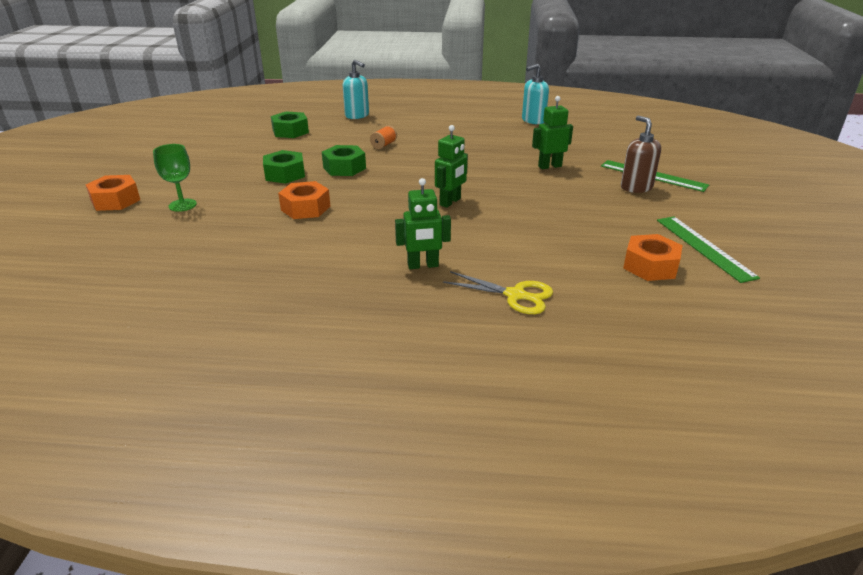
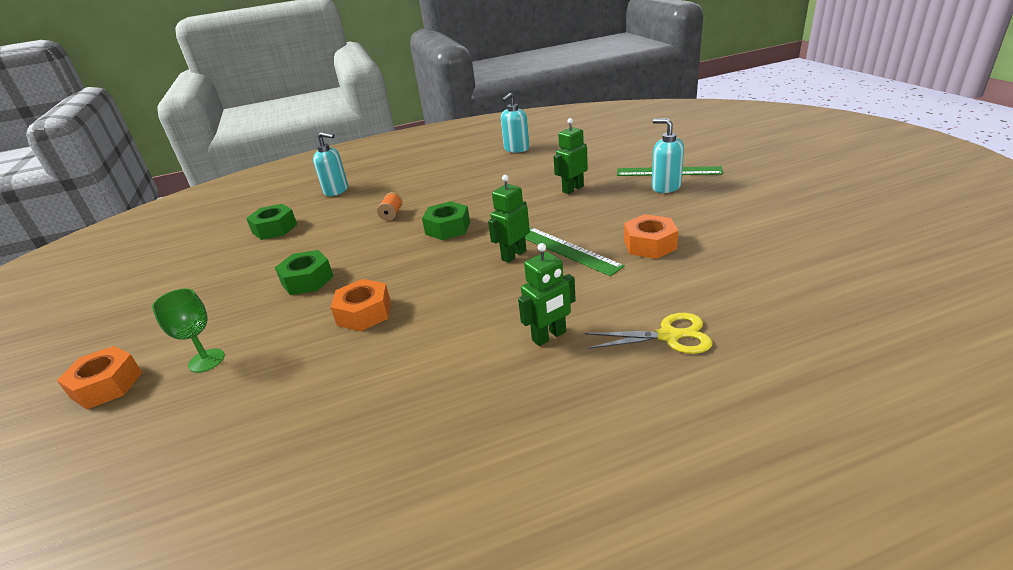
camera: 20 degrees left, 0 degrees up
green nut [322,145,366,176] -> green nut moved to [422,201,470,240]
green robot [435,125,468,208] -> green robot turned 150 degrees counterclockwise [488,175,530,263]
brown soap dispenser [621,116,661,193] -> turquoise soap dispenser [652,118,684,193]
orange nut [623,234,683,281] -> orange nut moved to [624,214,678,259]
green ruler [657,217,760,283] -> green ruler moved to [525,228,625,276]

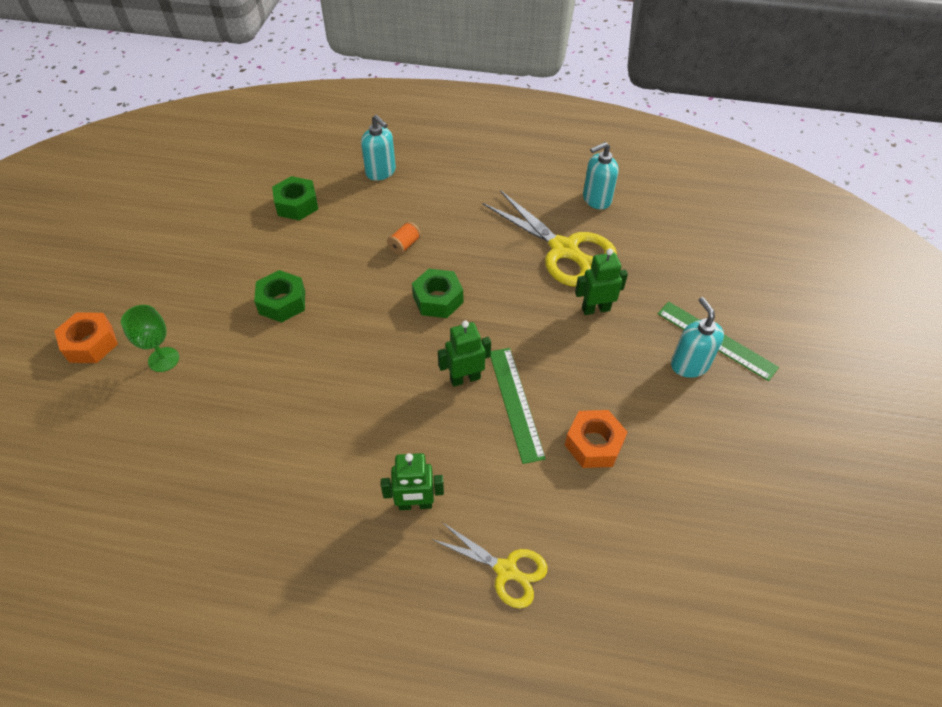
camera: 25 degrees right, 20 degrees up
orange nut [331,279,391,331] -> none
none -> yellow scissors [482,190,617,287]

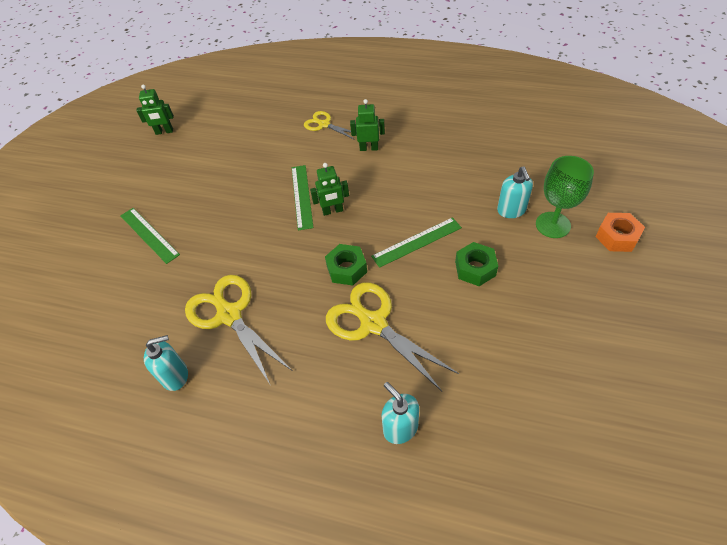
camera: 170 degrees left, 0 degrees up
green goblet [121,305,179,372] -> green goblet [536,156,594,238], size x1.52
green nut [272,176,318,221] -> none
orange spool [387,221,421,255] -> yellow scissors [326,282,459,391]
orange nut [565,410,627,468] -> none
green robot [575,249,628,315] -> green robot moved to [136,84,174,135]
turquoise soap dispenser [671,297,724,378] -> turquoise soap dispenser moved to [497,166,533,218]
none -> green ruler [371,217,462,268]

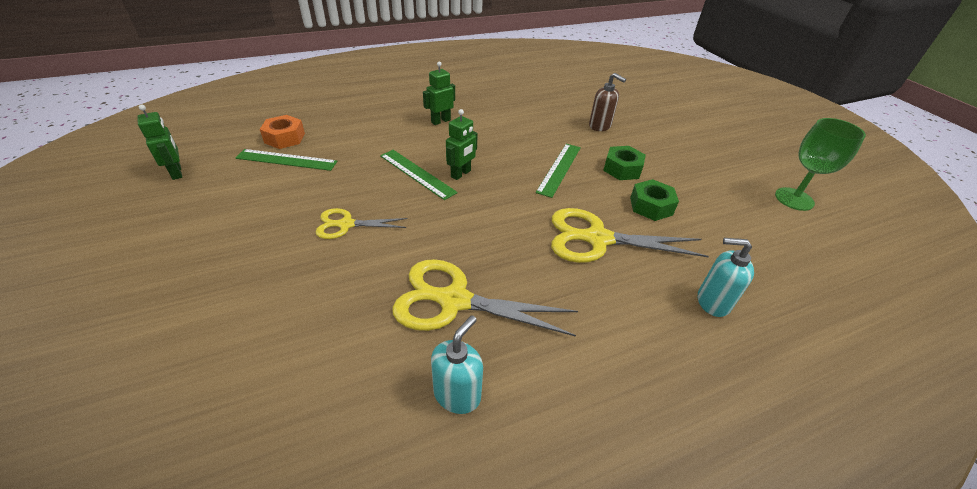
camera: 45 degrees left, 10 degrees down
green ruler [121,208,180,264] -> green ruler moved to [236,149,338,171]
green robot [136,84,174,135] -> green robot turned 75 degrees counterclockwise [137,105,182,180]
yellow scissors [304,111,357,140] -> yellow scissors moved to [315,208,408,239]
green nut [325,244,367,286] -> green nut moved to [630,179,679,221]
turquoise soap dispenser [497,166,533,218] -> brown soap dispenser [589,73,626,131]
green goblet [536,156,594,238] -> green goblet moved to [775,118,866,211]
orange nut [596,213,645,252] -> orange nut moved to [260,115,305,149]

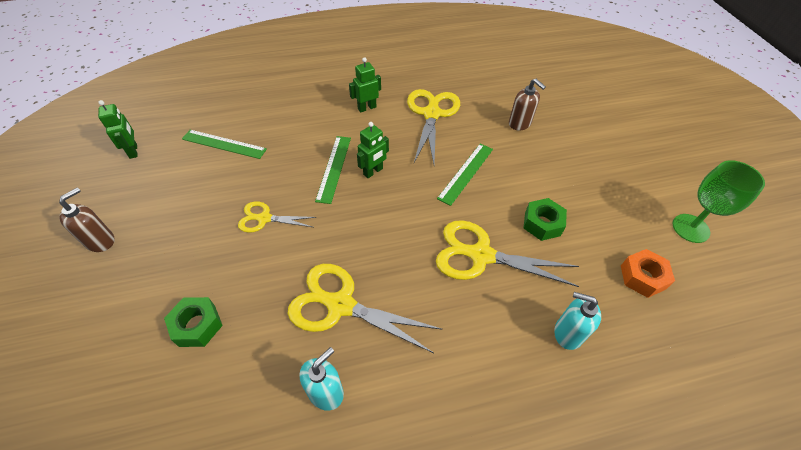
camera: 10 degrees right, 10 degrees up
orange nut [260,115,305,149] -> orange nut moved to [621,249,675,298]
green ruler [380,150,458,200] -> green ruler turned 45 degrees clockwise [315,136,351,204]
green nut [603,146,646,180] -> green nut moved to [164,297,223,347]
none -> brown soap dispenser [59,188,115,252]
none -> yellow scissors [407,89,460,164]

